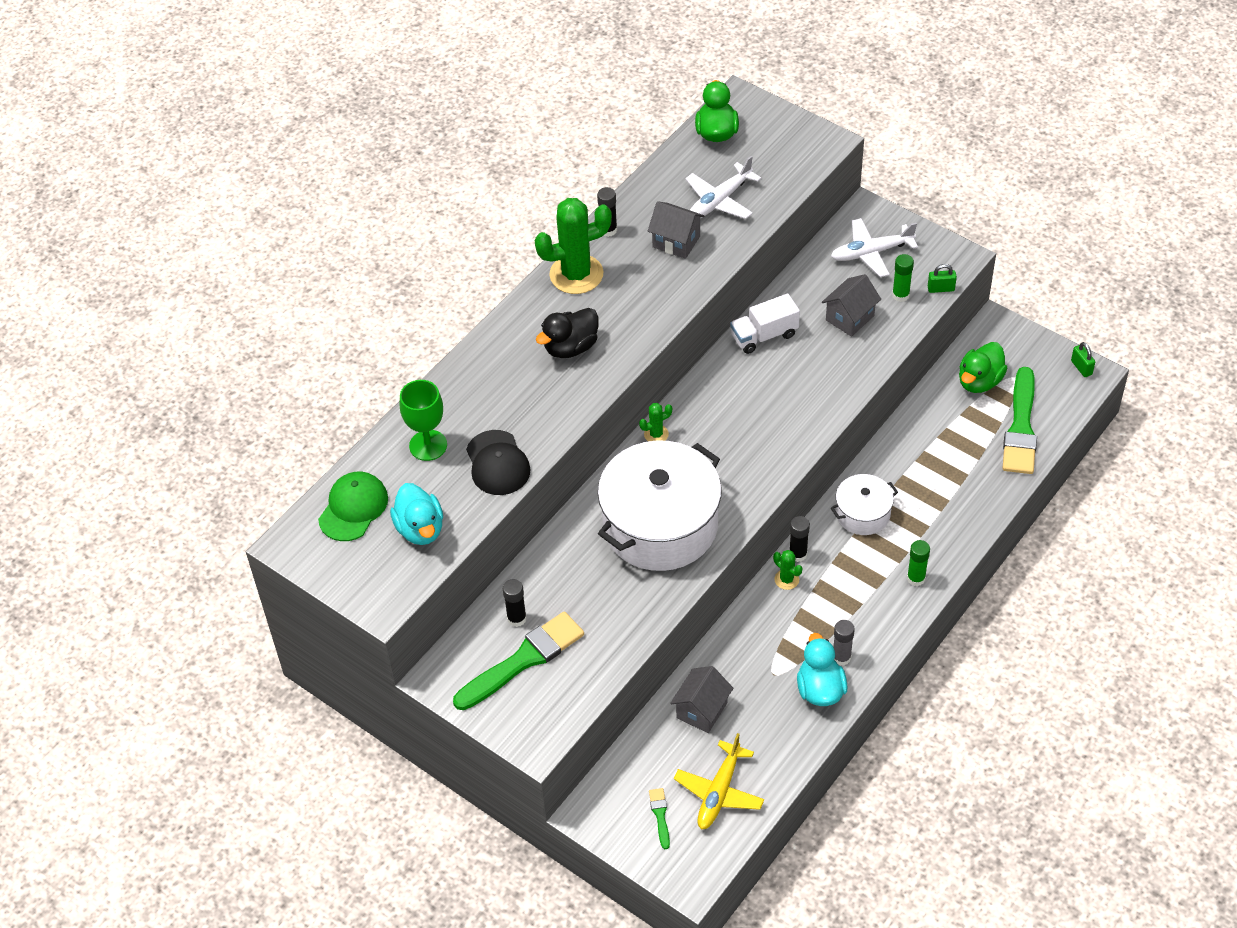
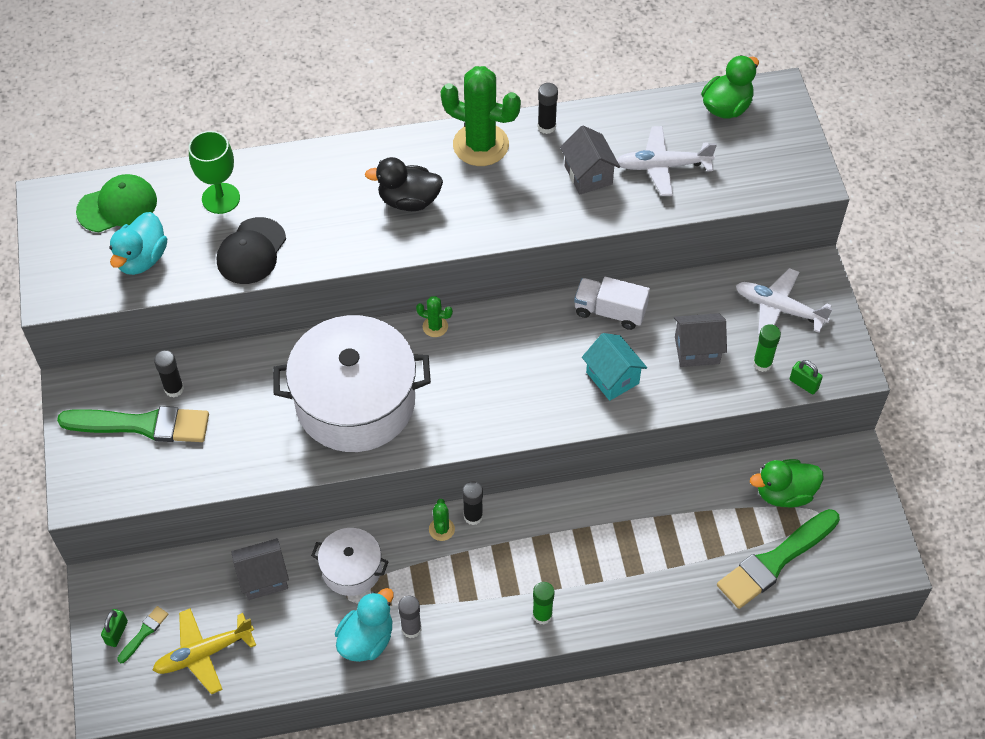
camera: 40 degrees right, 5 degrees up
white pot [831,474,898,535] -> white pot moved to [311,528,389,596]
green padlock [1071,342,1095,377] -> green padlock moved to [101,609,128,647]
none -> turquoise house [582,333,647,401]

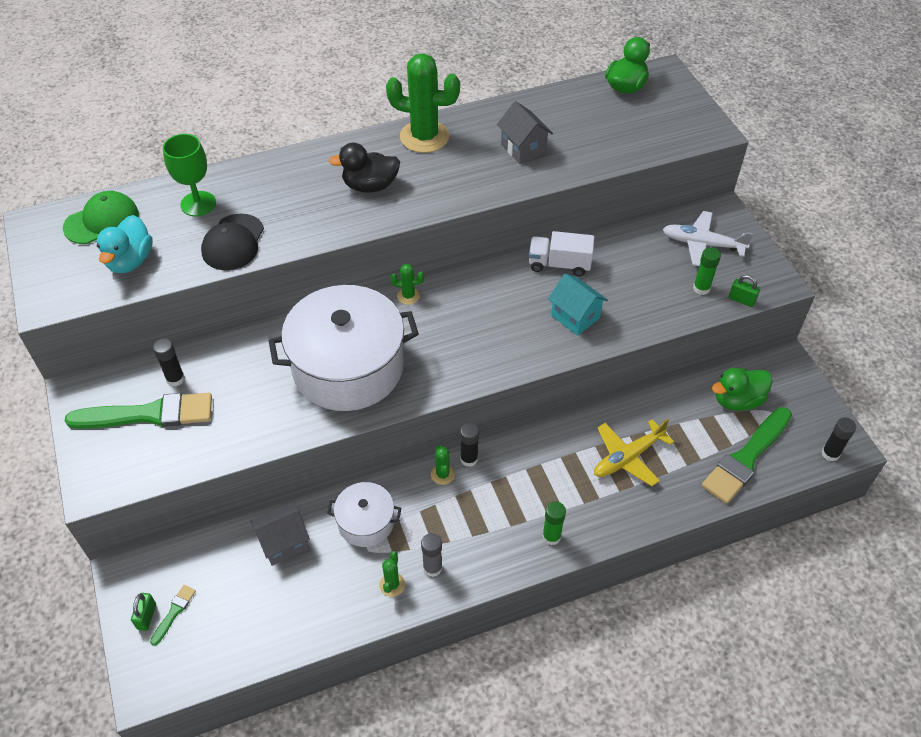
camera: 10 degrees left, 5 degrees down
yellow plane [153,608,256,694] -> yellow plane moved to [594,419,674,486]
turquoise duck [335,588,394,662] -> green cactus [379,551,405,597]
black glue stick [538,83,558,134] -> black glue stick moved to [822,417,856,461]
white plane [617,126,717,196] -> none
grey house [674,313,727,367] -> none

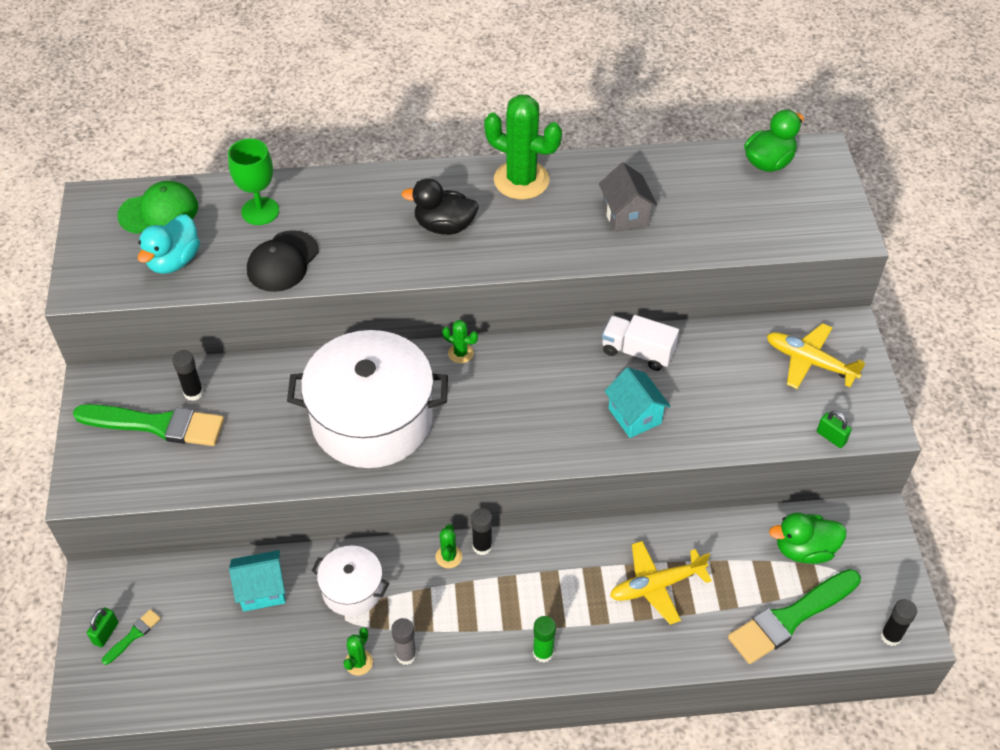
camera: 15 degrees right, 0 degrees up
grey house [250,502,310,566] -> turquoise house [229,550,286,612]
white plane [663,211,753,266] -> yellow plane [767,323,866,389]
green glue stick [693,247,721,295] -> none

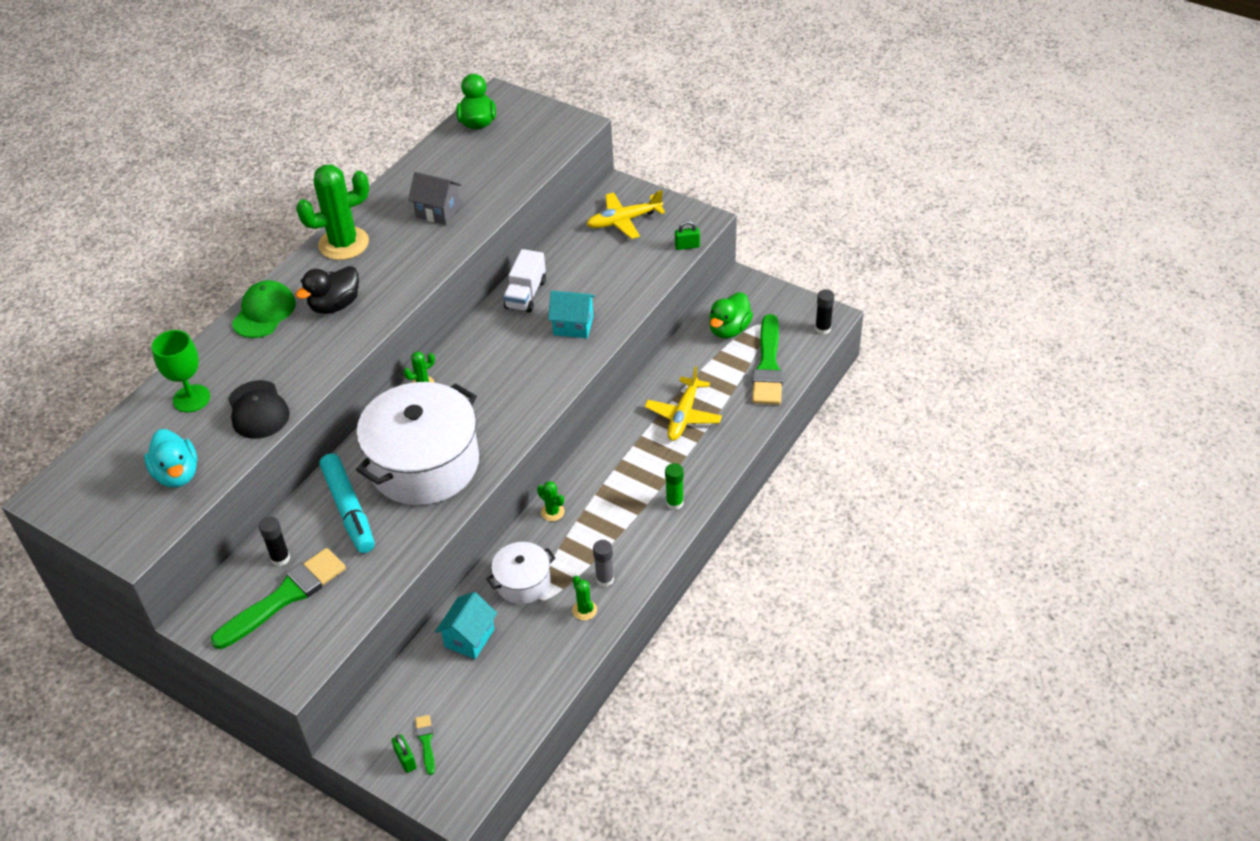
camera: 50 degrees left, 5 degrees down
green cap [117,181,198,234] -> green cap moved to [232,280,296,338]
black glue stick [471,508,492,555] -> none
white truck [602,315,679,371] -> white truck turned 45 degrees counterclockwise [503,249,546,313]
none -> turquoise marker [320,453,375,553]

